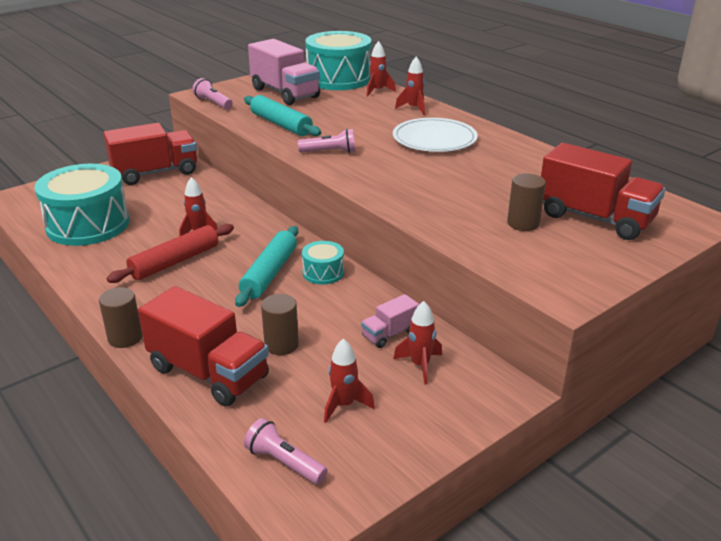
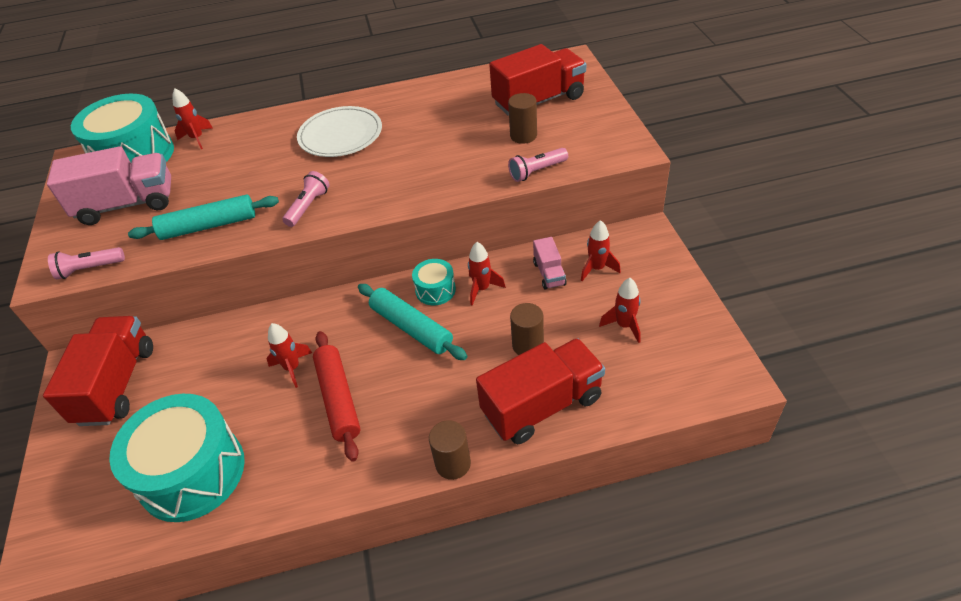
camera: 60 degrees left, 15 degrees up
pink flashlight [244,418,328,484] -> pink flashlight moved to [508,148,568,182]
red rocket [395,56,425,115] -> red rocket moved to [468,242,506,305]

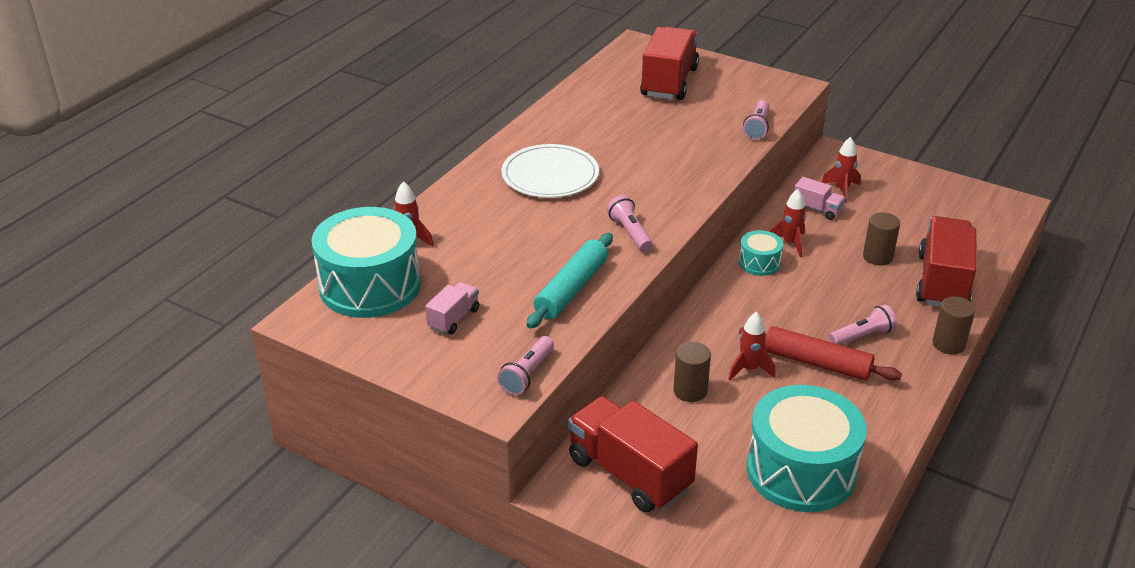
camera: 50 degrees left, 10 degrees down
pink truck [47,146,171,225] -> pink truck [425,282,479,334], size x0.49
turquoise rolling pin [358,284,467,360] -> none
brown cylinder [508,93,537,144] -> brown cylinder moved to [673,342,711,402]
red rocket [599,278,641,343] -> none
none -> pink flashlight [829,304,897,345]

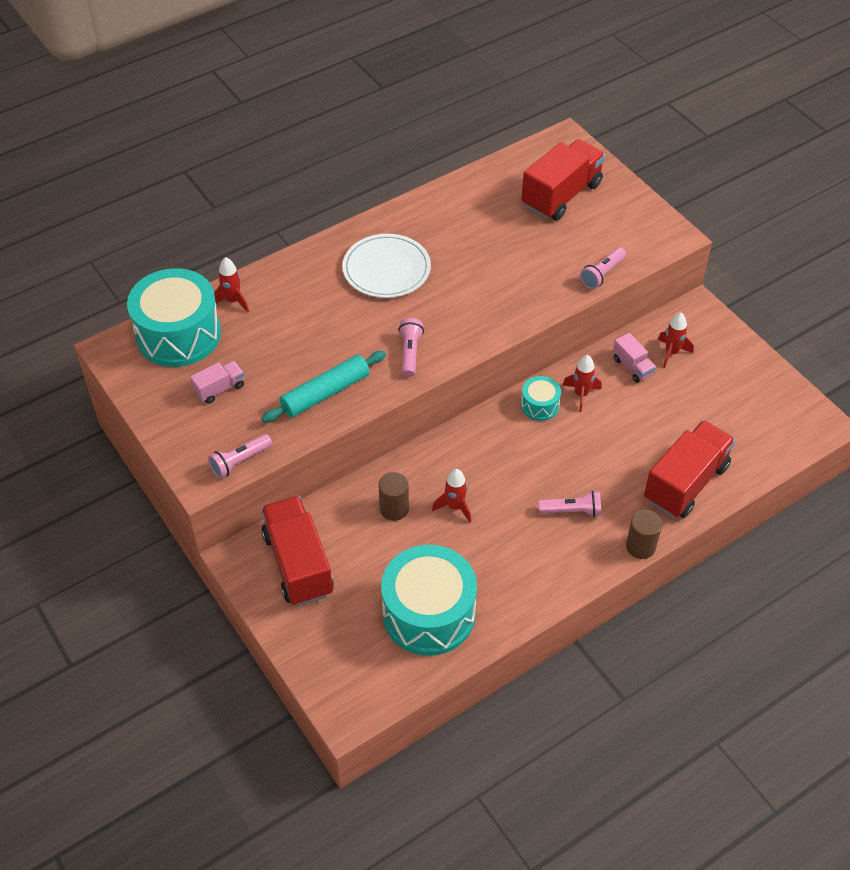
camera: 25 degrees right, 15 degrees up
red rolling pin [739,326,902,381] -> none
brown cylinder [863,212,900,266] -> none

